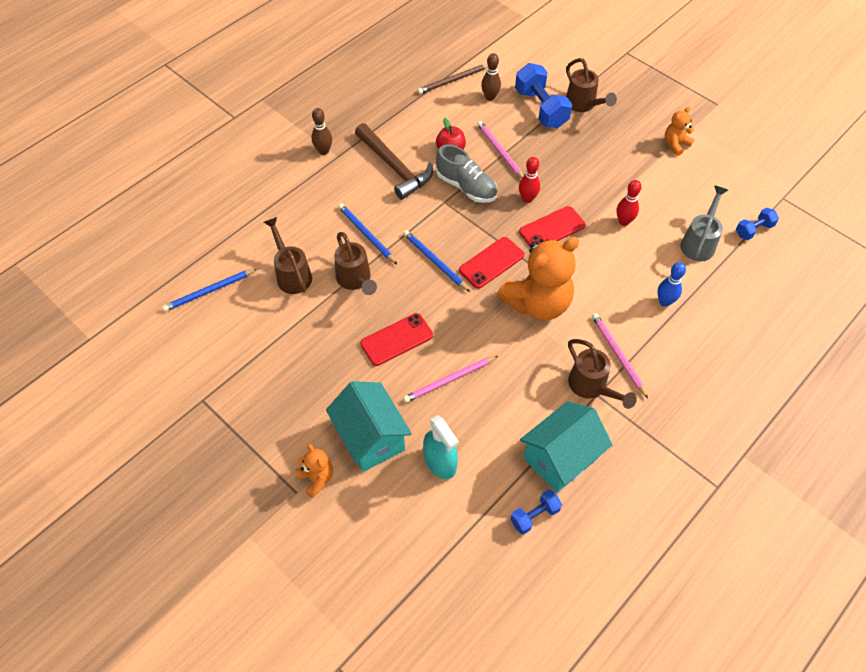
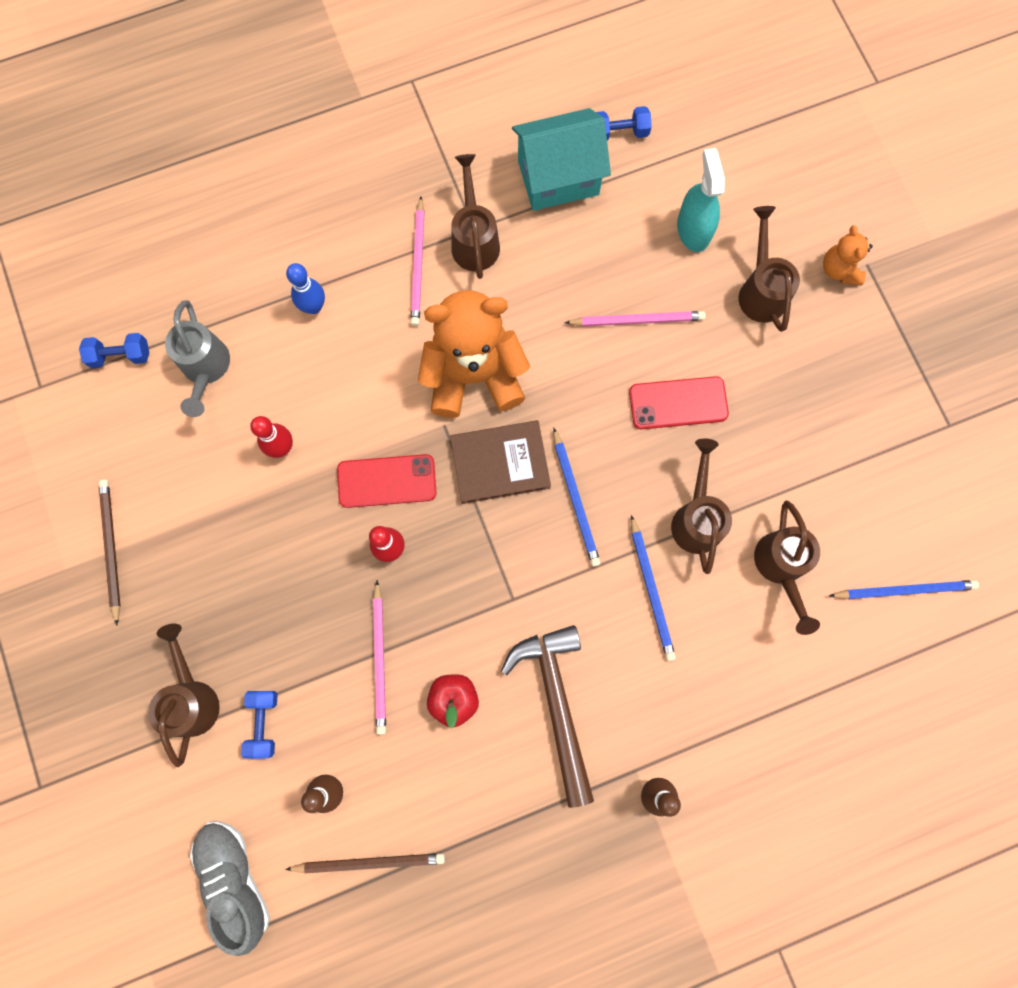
camera: 155 degrees left, 20 degrees up
turquoise house [326,381,412,472] -> brown watering can [738,206,800,332]
grey shoe [436,144,497,203] -> grey shoe moved to [190,821,270,956]
red phone [459,237,524,289] -> brown book [450,420,551,504]
blue dumbbell [515,63,572,128] -> blue dumbbell [241,691,278,759], size x0.54
orange teddy bear [665,106,694,156] -> brown pencil [99,479,121,625]
grey watering can [680,186,728,261] -> grey watering can turned 60 degrees counterclockwise [165,300,230,417]

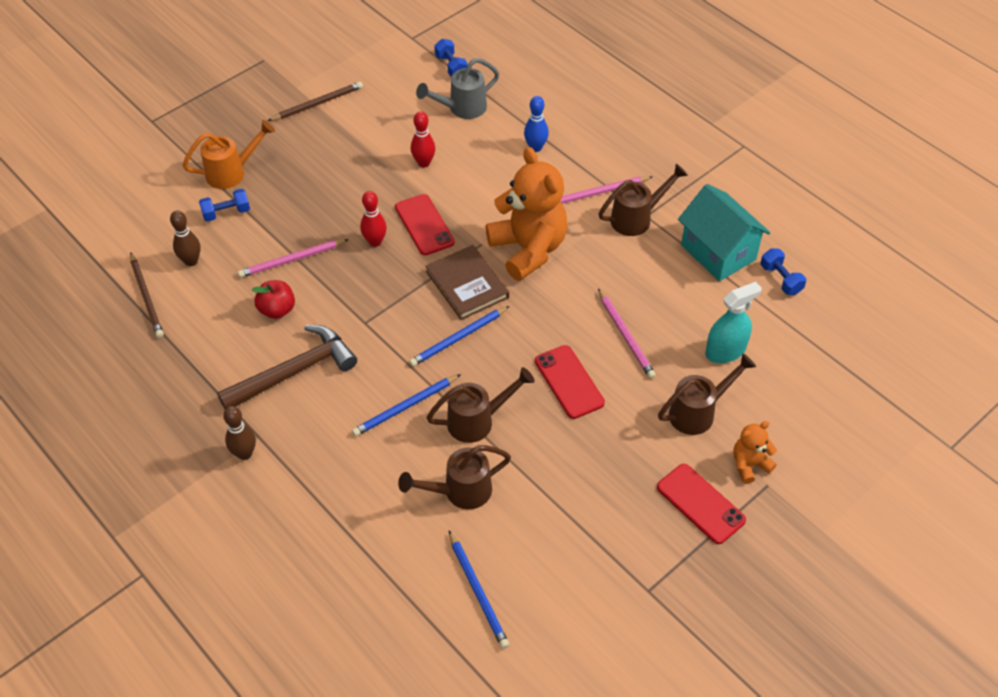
camera: 70 degrees right, 25 degrees down
brown watering can [148,624,220,767] -> orange watering can [183,120,275,189]
grey shoe [190,821,270,956] -> none
none -> red phone [657,464,746,544]

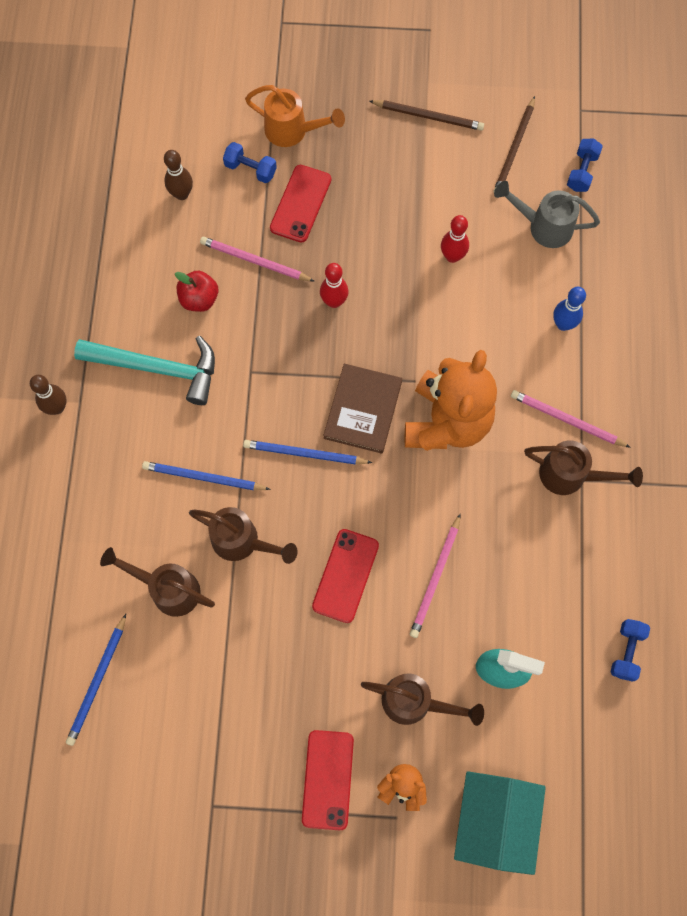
camera: 45 degrees right, 20 degrees up
brown pencil [130,252,164,338] -> brown pencil moved to [493,96,535,192]
brown hammer [217,325,357,409] -> turquoise hammer [74,336,215,405]
red phone [395,194,455,255] -> red phone moved to [270,165,331,243]
turquoise house [678,184,770,281] -> turquoise house moved to [454,771,546,875]

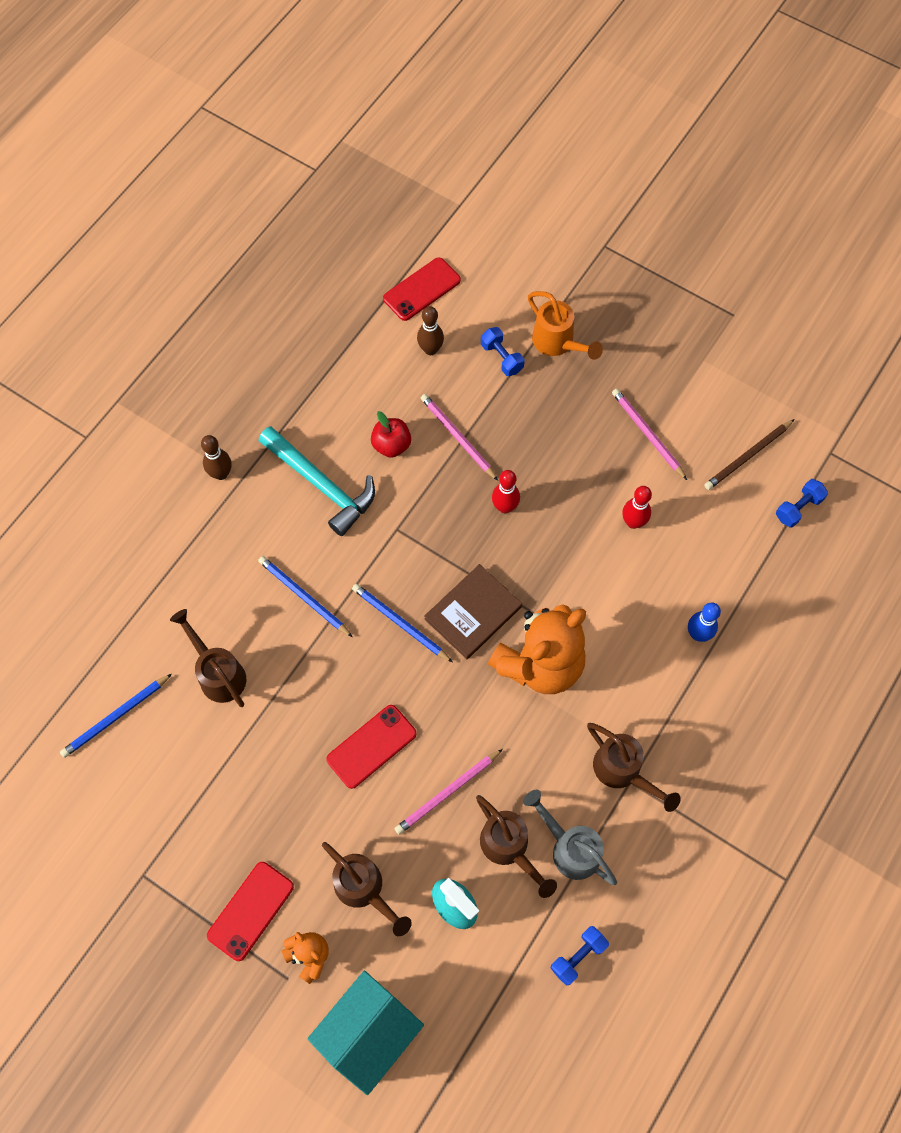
camera: 30 degrees right, 5 degrees down
brown watering can [189,507,298,564] -> brown watering can moved to [476,795,557,898]
red phone [270,165,331,243] -> red phone moved to [383,258,461,321]
brown pencil [369,100,484,131] -> none
grey watering can [494,181,600,248] -> grey watering can moved to [523,790,617,885]
pink pencil [511,390,631,448] -> pink pencil moved to [612,389,687,480]

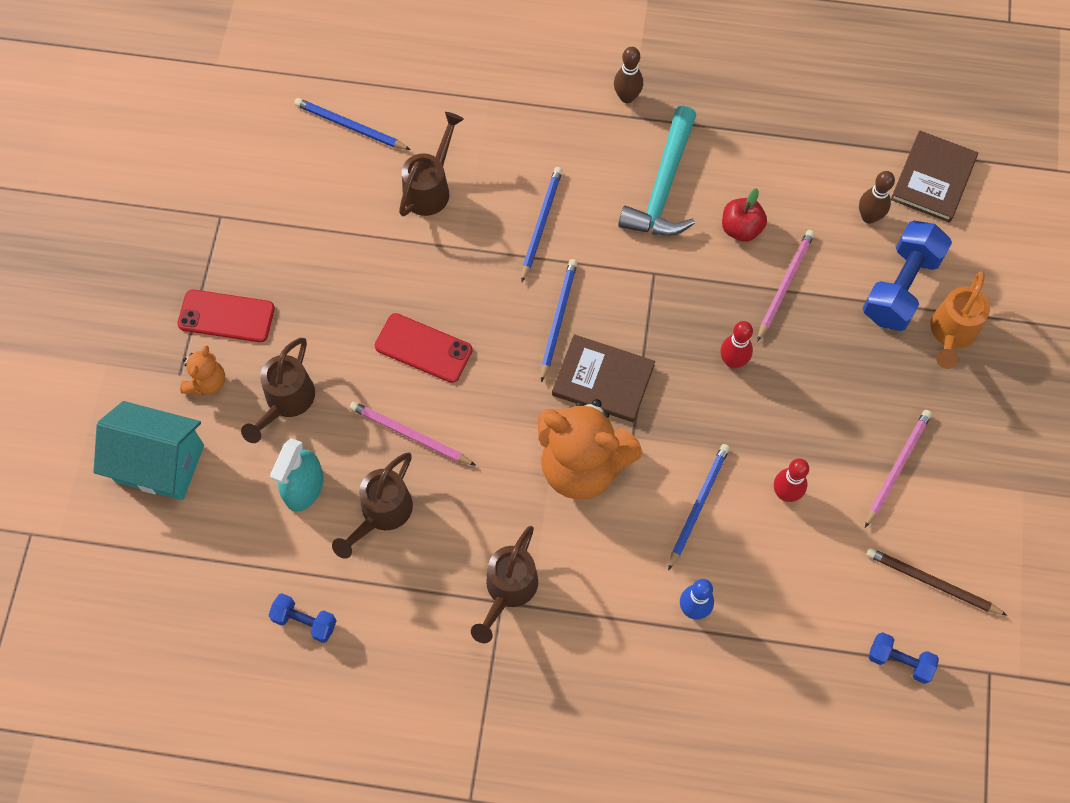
camera: 65 degrees right, 0 degrees up
red phone [383,258,461,321] -> brown book [891,131,978,223]
blue dumbbell [481,327,524,376] -> blue dumbbell [863,221,952,331], size x1.86
grey watering can [523,790,617,885] -> none
none -> blue pencil [668,444,730,571]

